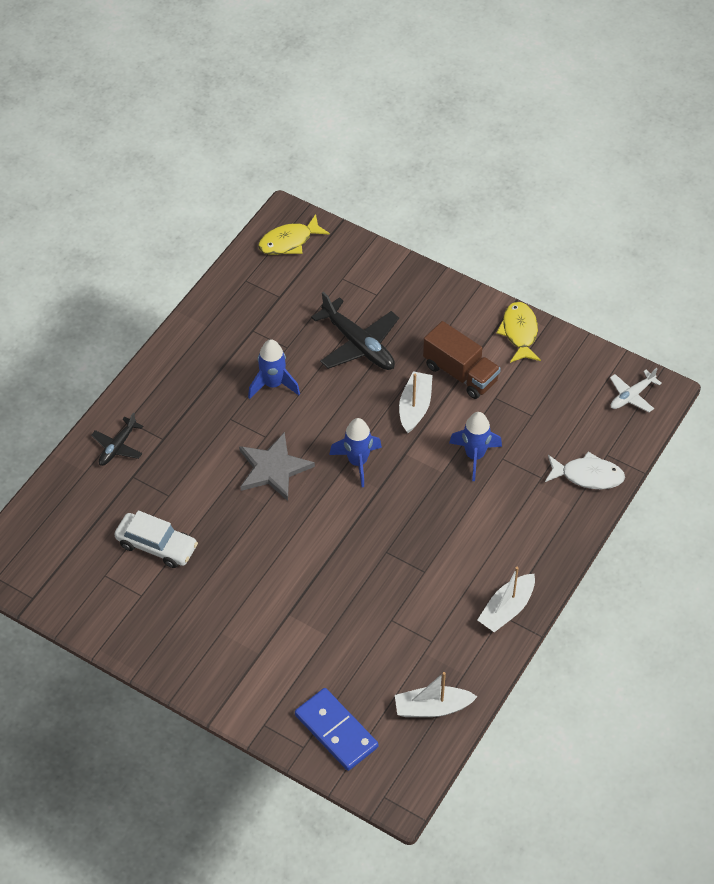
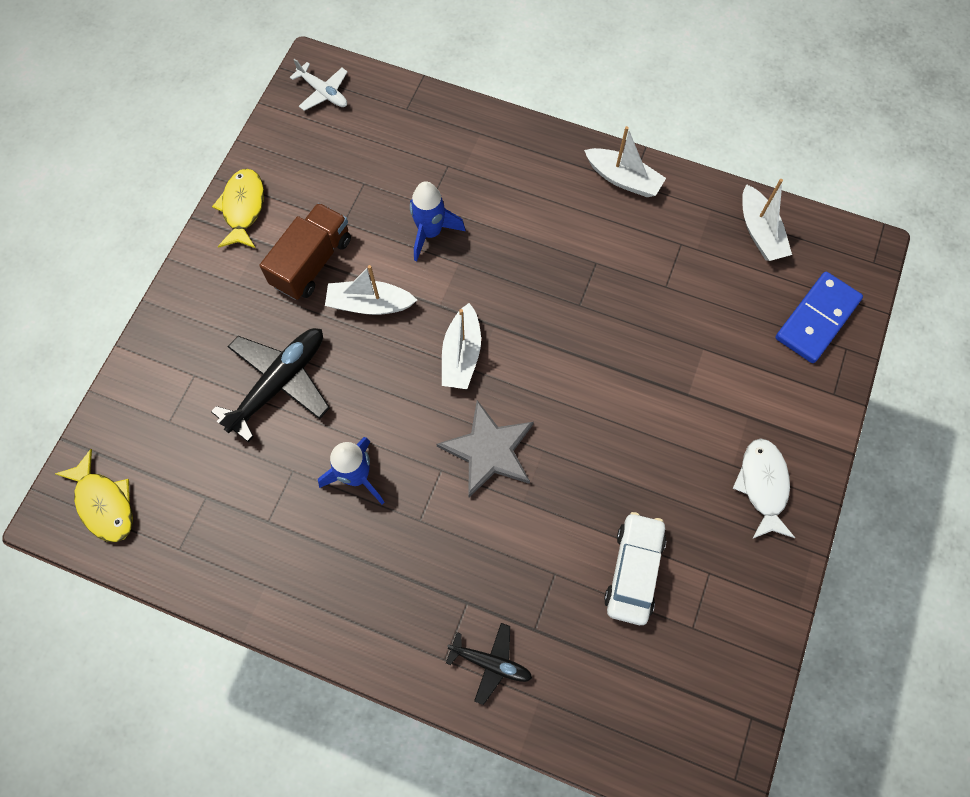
camera: 100 degrees left, 15 degrees up
blue rocket [329,418,382,487] -> white boat [442,303,481,389]
yellow fish [496,302,541,363] -> yellow fish turned 105 degrees clockwise [212,169,264,248]
white fish [545,452,625,489] -> white fish moved to [733,438,795,539]

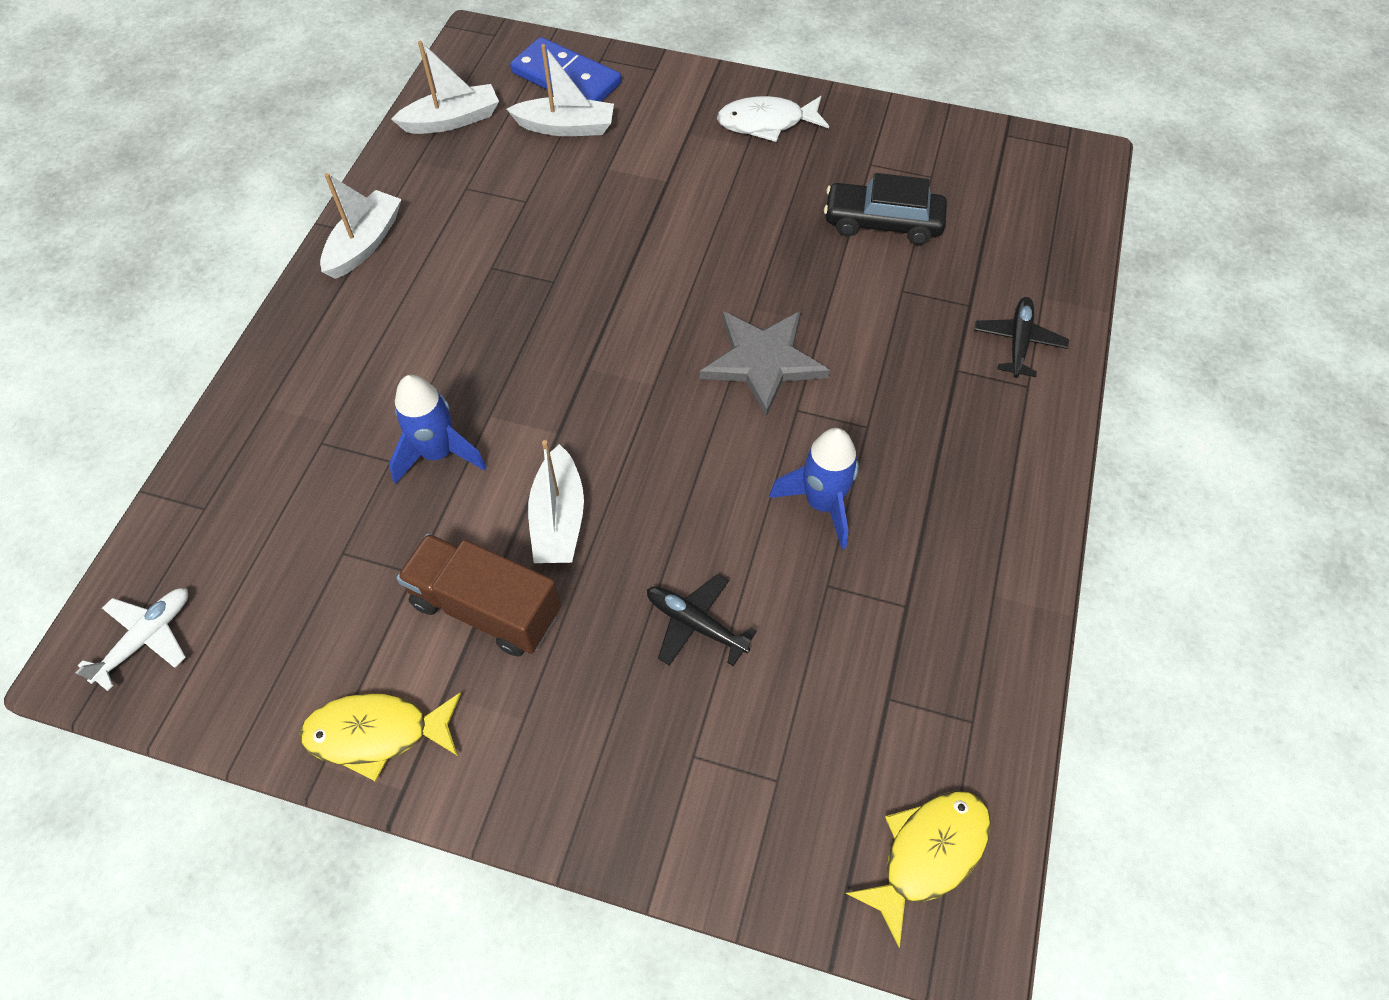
camera: 95 degrees left, 10 degrees down
black plane [211,328,330,442] -> black plane [647,574,757,666], size x0.58
white boat [442,303,481,389] -> white boat moved to [507,44,614,136]
white car [604,512,666,625] -> black car [824,173,947,245]

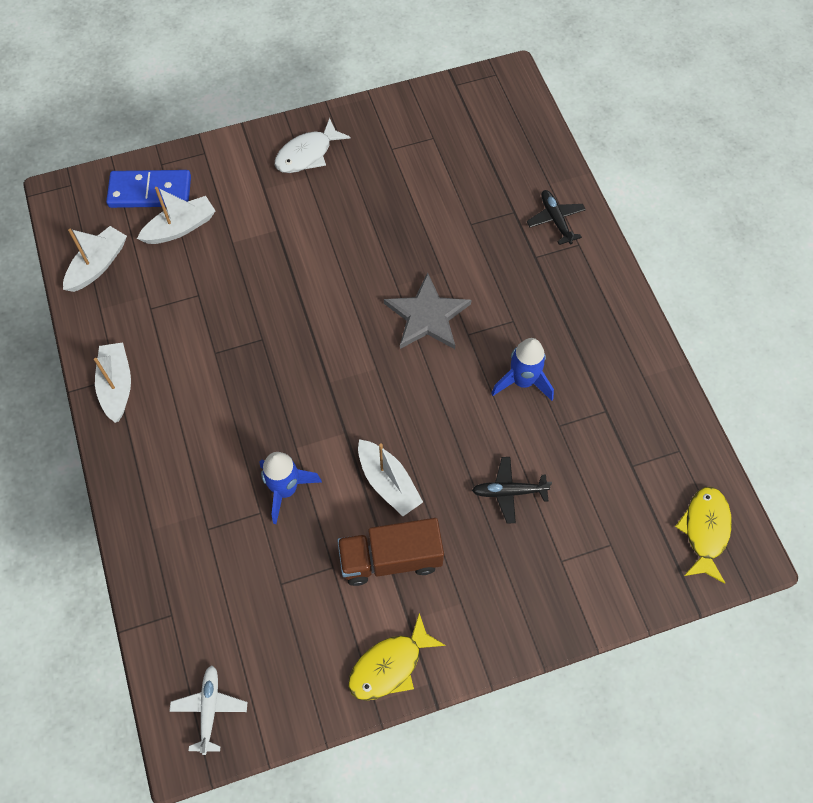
camera: 35 degrees left, 5 degrees up
black car [824,173,947,245] -> none

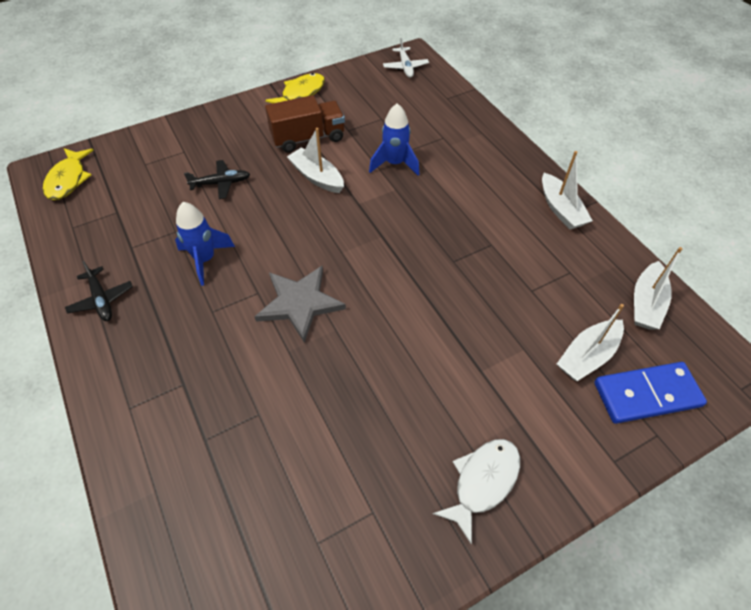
camera: 170 degrees right, 10 degrees down
black plane [527,190,586,245] -> black plane moved to [65,261,133,321]

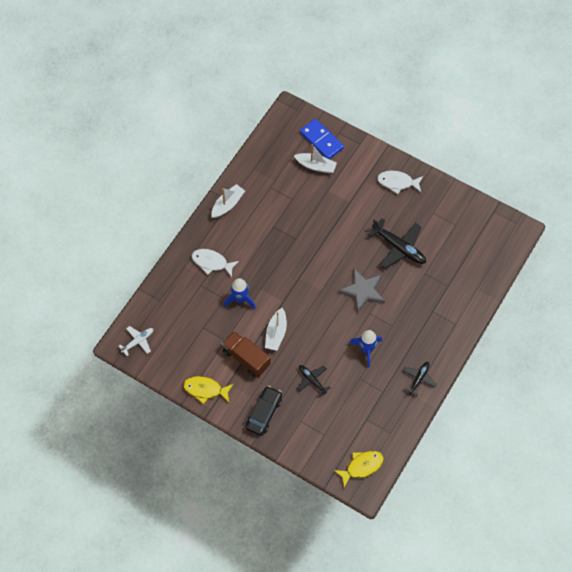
camera: 120 degrees left, 10 degrees up
white boat [634,247,682,330] -> none
none -> white fish [192,249,239,277]
none -> black car [246,386,282,436]
none -> black plane [368,218,426,269]

